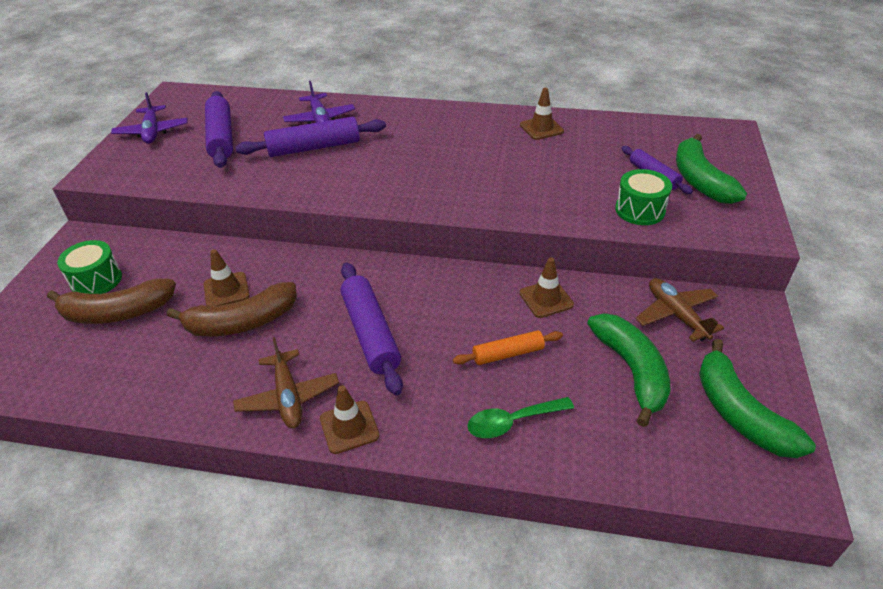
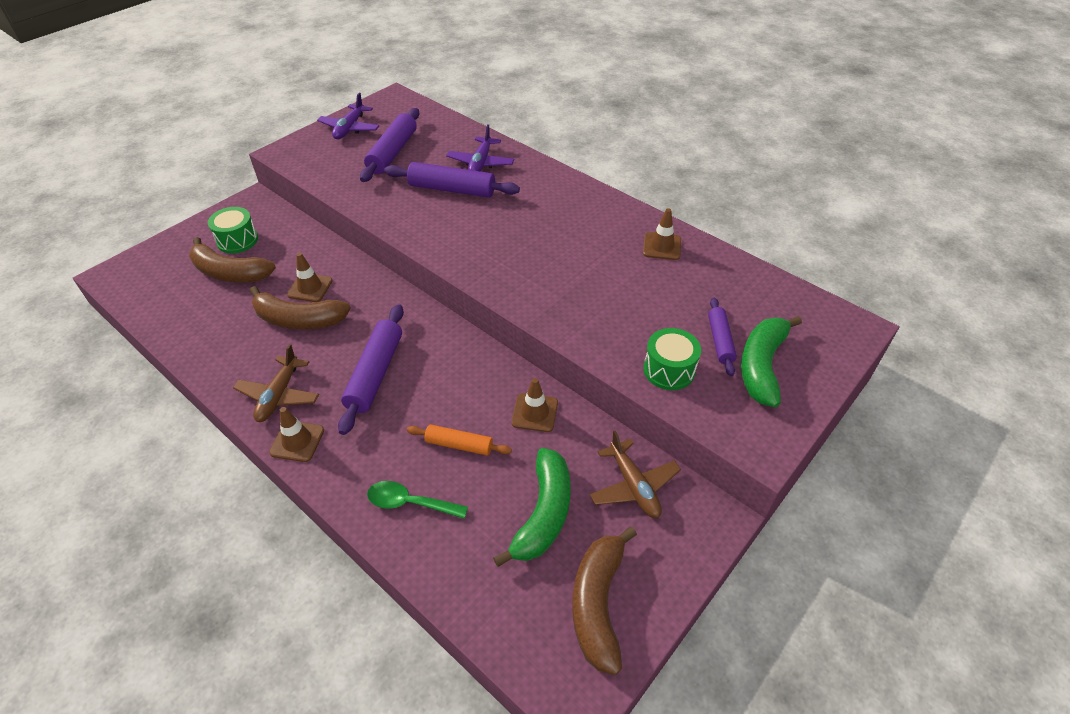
camera: 30 degrees right, 5 degrees up
brown plane [635,278,724,342] -> brown plane turned 150 degrees clockwise [590,430,681,518]
green banana [699,339,816,458] -> brown banana [572,527,637,675]

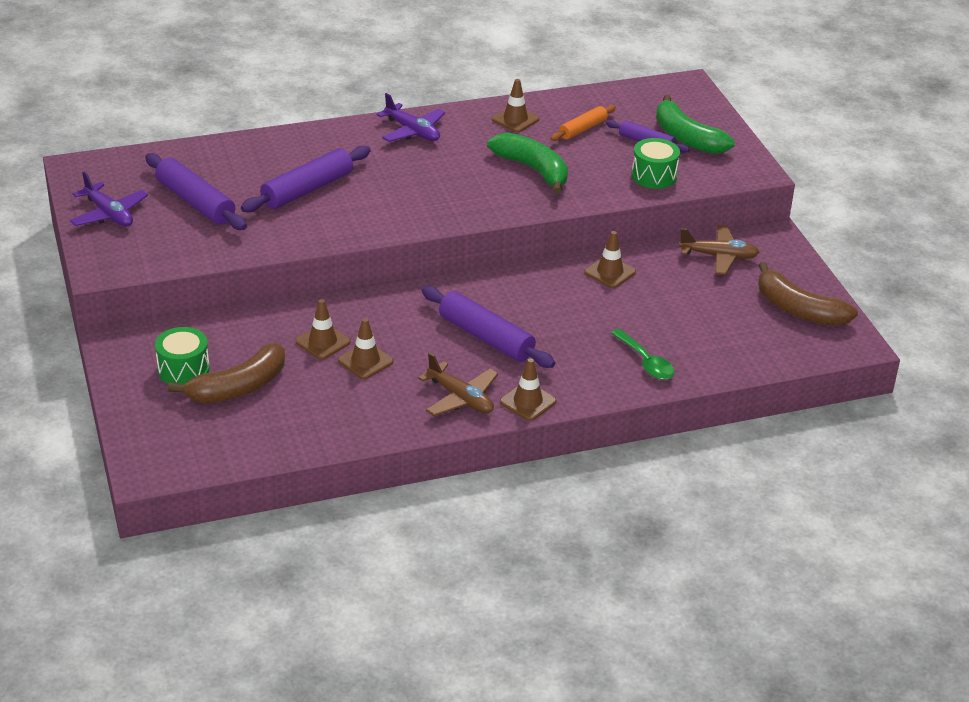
camera: 60 degrees left, 10 degrees down
brown banana [250,286,351,329] -> brown traffic cone [338,318,393,379]
green spoon [367,481,468,519] -> green spoon turned 75 degrees counterclockwise [611,329,675,380]
orange rolling pin [407,425,512,455] -> orange rolling pin moved to [550,105,616,141]
purple plane [446,124,514,171] -> purple plane moved to [377,93,445,142]
green banana [493,448,571,567] -> green banana moved to [487,132,568,194]

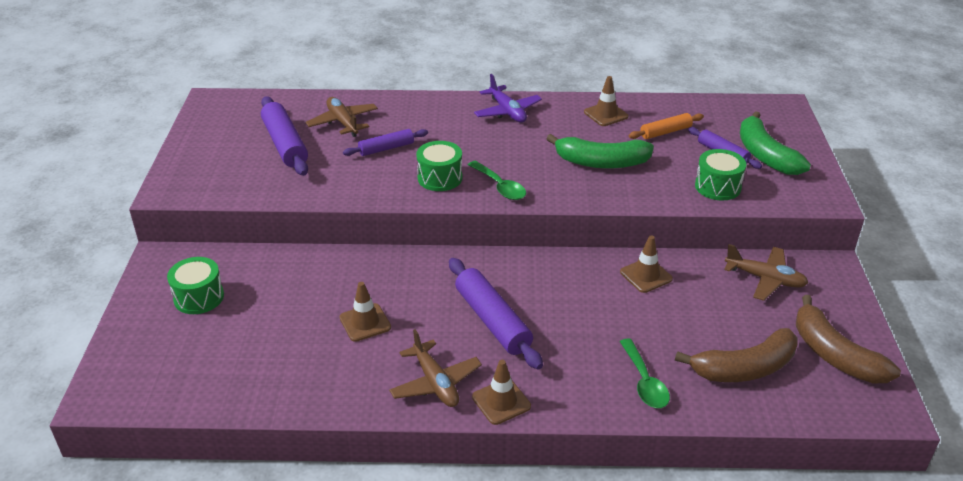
camera: 20 degrees right, 0 degrees up
purple plane [70,171,148,226] -> none
brown banana [168,342,285,403] -> brown banana moved to [675,328,798,382]
purple rolling pin [241,146,371,212] -> purple rolling pin [343,129,428,156], size x0.60
brown traffic cone [295,299,351,360] -> none
green banana [487,132,568,194] -> green banana turned 120 degrees clockwise [546,134,654,169]
none -> brown plane [306,97,378,137]
none -> green drum [416,141,462,191]
none -> green spoon [468,161,526,200]

